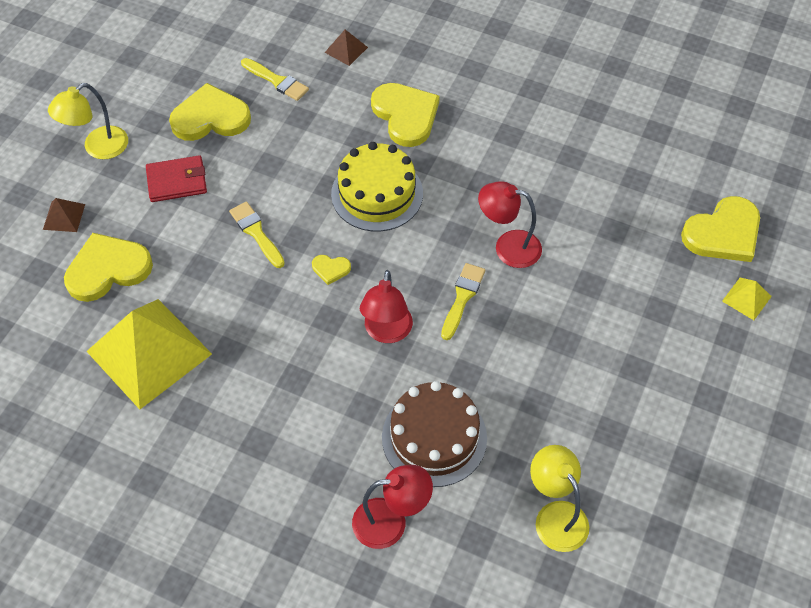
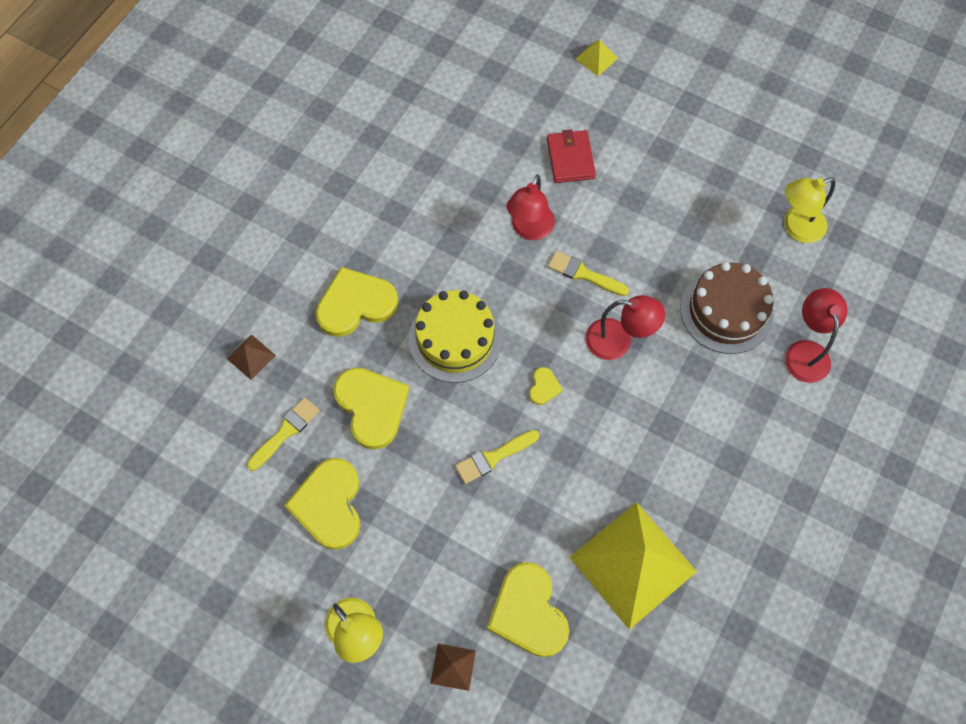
camera: 85 degrees left, 10 degrees up
red wallet [146,155,207,202] -> red wallet moved to [547,129,596,183]
yellow heart [681,196,760,262] -> yellow heart moved to [333,368,409,450]

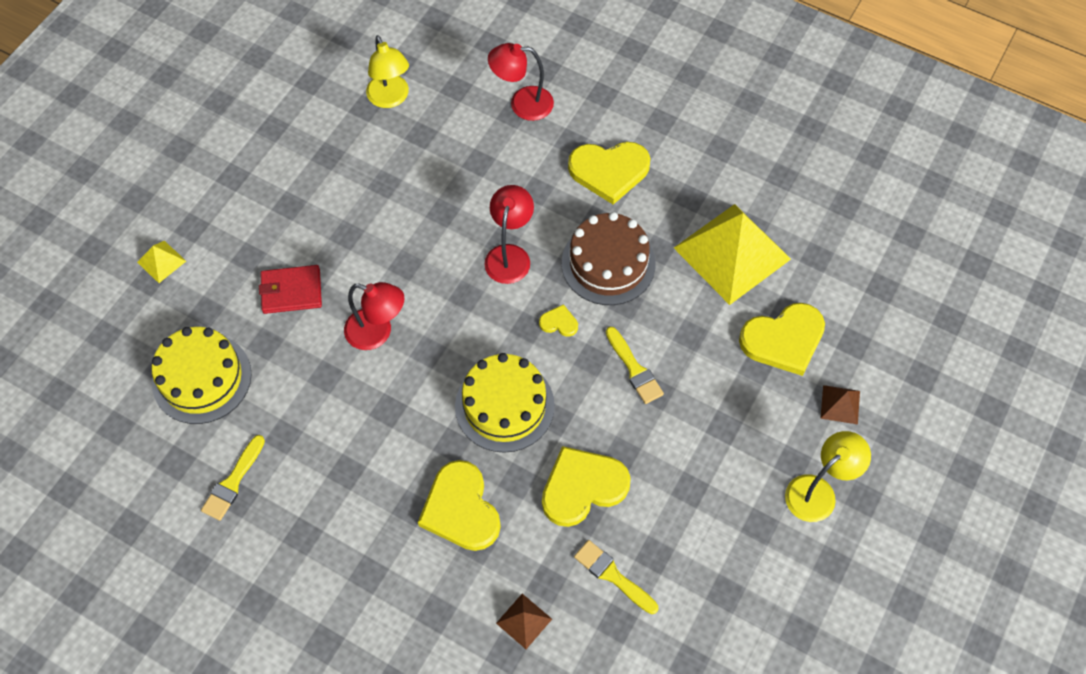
camera: 90 degrees left, 5 degrees down
yellow heart [284,458,360,550] -> yellow heart moved to [568,142,651,205]
yellow brush [548,251,629,296] -> yellow brush moved to [201,435,265,521]
brown cake [680,262,774,354] -> brown cake moved to [562,212,656,305]
none -> yellow cake [152,327,252,424]

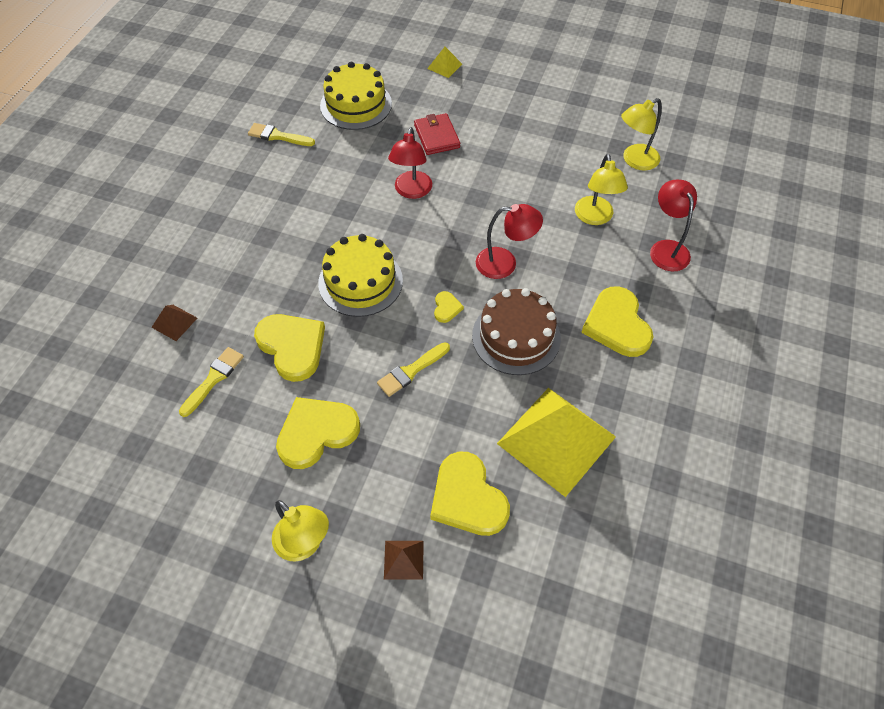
camera: 80 degrees right, 5 degrees down
yellow heart [418,460,501,551] -> yellow heart moved to [276,397,360,469]
none -> yellow lamp [575,154,628,225]

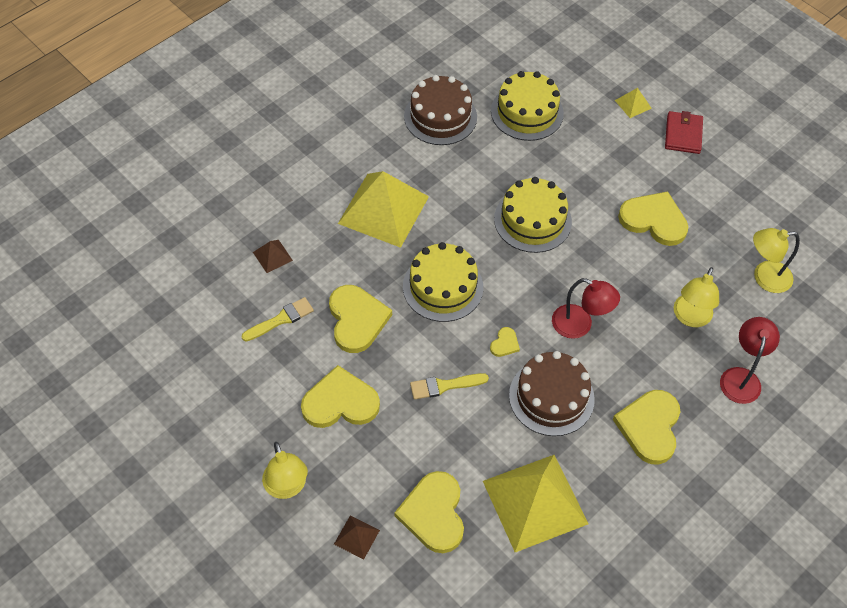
camera: 25 degrees right, 0 degrees up
yellow brush [248,123,315,146] -> brown cake [404,75,477,145]
red lamp [388,127,432,199] -> yellow cake [494,177,572,253]
red wallet [414,113,460,155] -> red wallet moved to [665,111,703,154]
none -> yellow pyramid [338,171,429,248]
none -> yellow heart [618,191,688,246]

